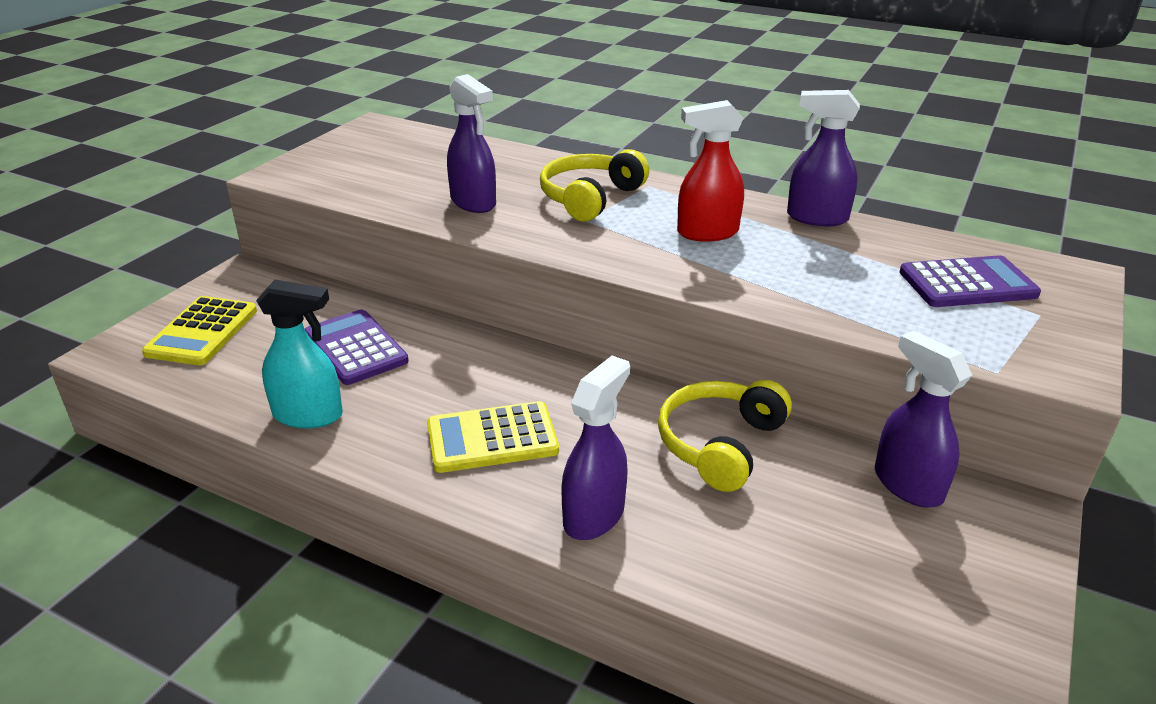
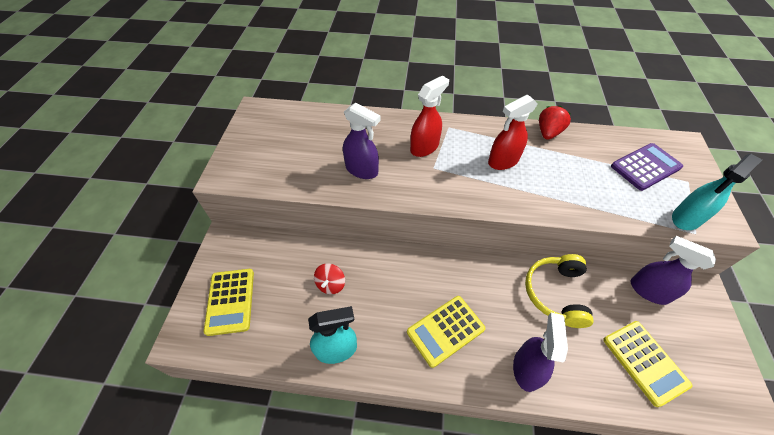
camera: 20 degrees left, 20 degrees up
purple calculator [305,309,409,385] -> red spinning top [314,263,345,294]
yellow headphones [540,149,649,222] -> red spray bottle [410,76,449,157]
purple spray bottle [787,90,860,226] -> red strawberry [539,106,571,140]
none -> yellow calculator [603,321,693,407]
none -> turquoise spray bottle [672,154,762,230]

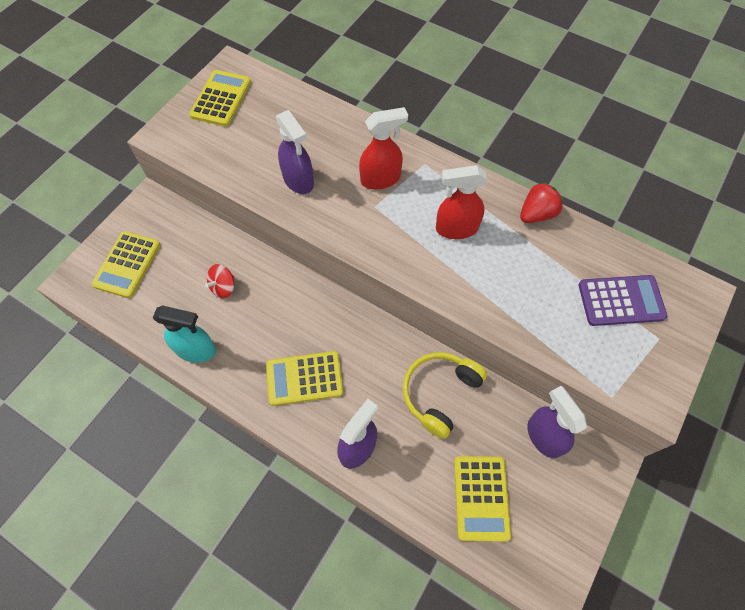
camera: 25 degrees right, 10 degrees up
turquoise spray bottle [672,154,762,230] -> none
none -> yellow calculator [189,70,251,127]

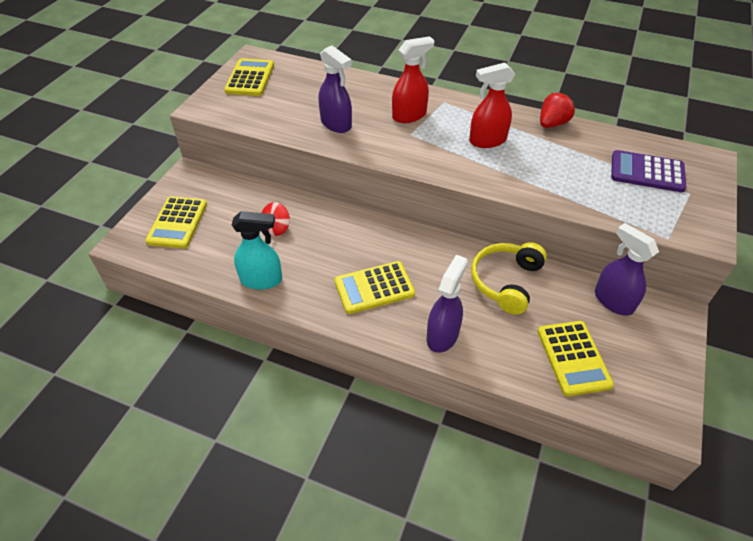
camera: 10 degrees left, 15 degrees down
purple calculator [579,275,667,326] -> purple calculator turned 150 degrees counterclockwise [611,150,686,192]

